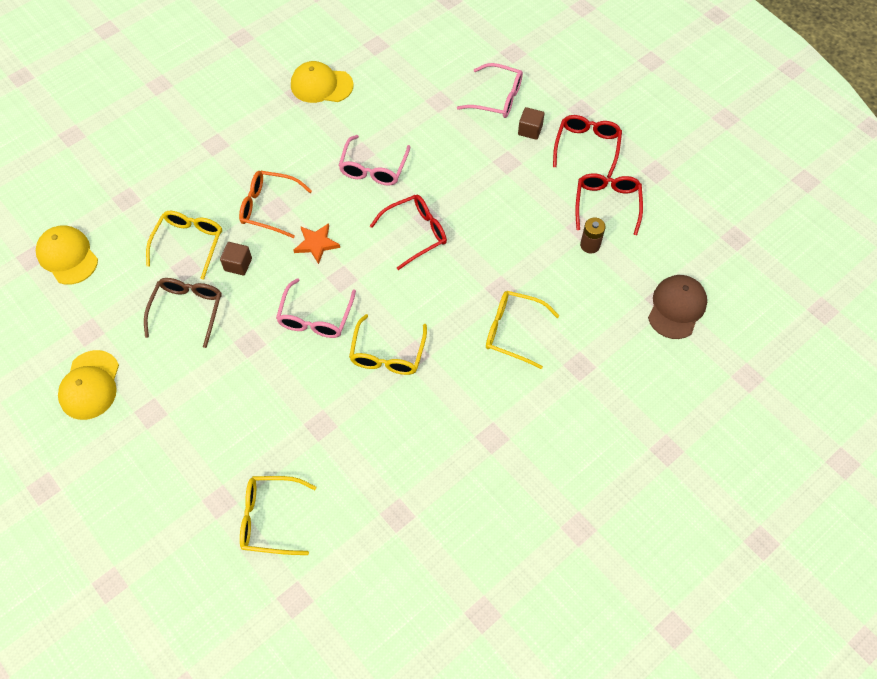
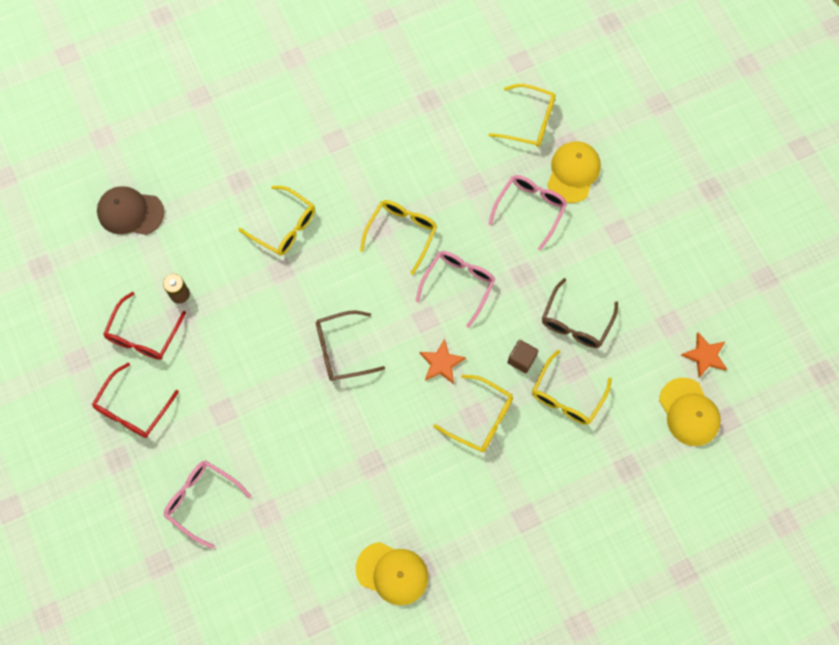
camera: 165 degrees left, 10 degrees up
yellow cap [58,350,119,420] -> yellow cap moved to [547,141,601,203]
orange glasses [239,171,312,238] -> yellow glasses [433,375,513,452]
pink glasses [339,135,410,186] -> pink glasses moved to [489,175,567,251]
red glasses [370,195,447,270] -> brown glasses [316,311,385,381]
brown cube [518,107,545,140] -> none
brown cap [648,275,707,339] -> brown cap turned 60 degrees clockwise [97,186,164,235]
none -> orange star [681,333,727,378]

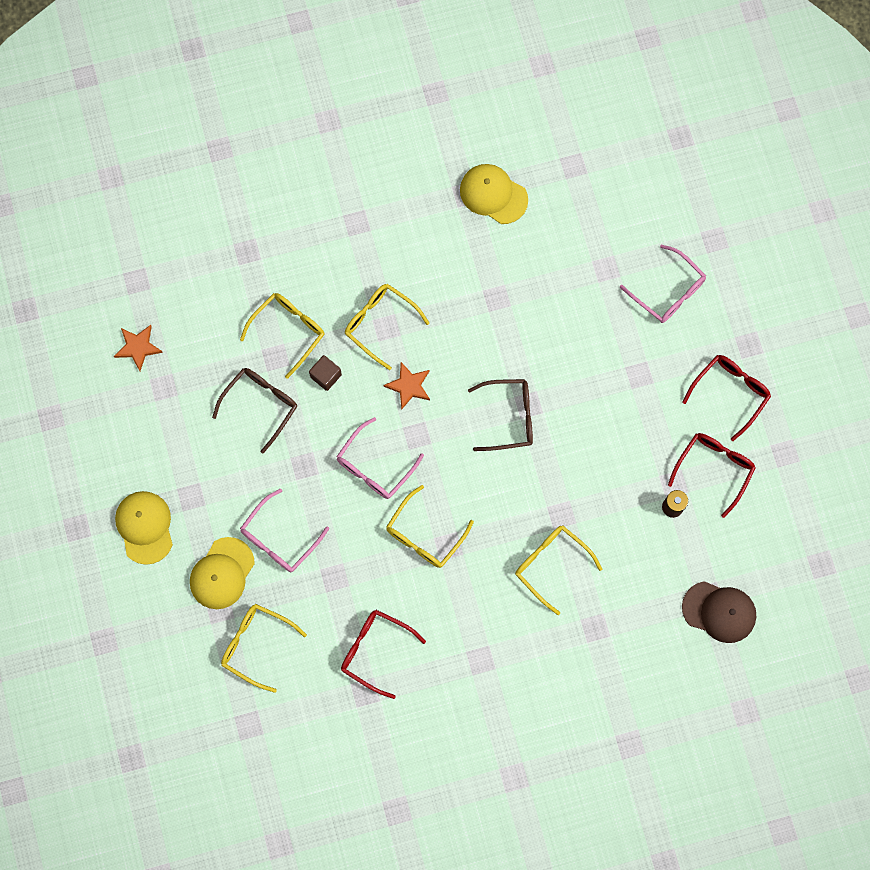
camera: 170 degrees left, 5 degrees up
yellow cap [659,378,721,446] -> yellow cap moved to [115,491,173,565]
none -> red glasses [341,610,426,699]

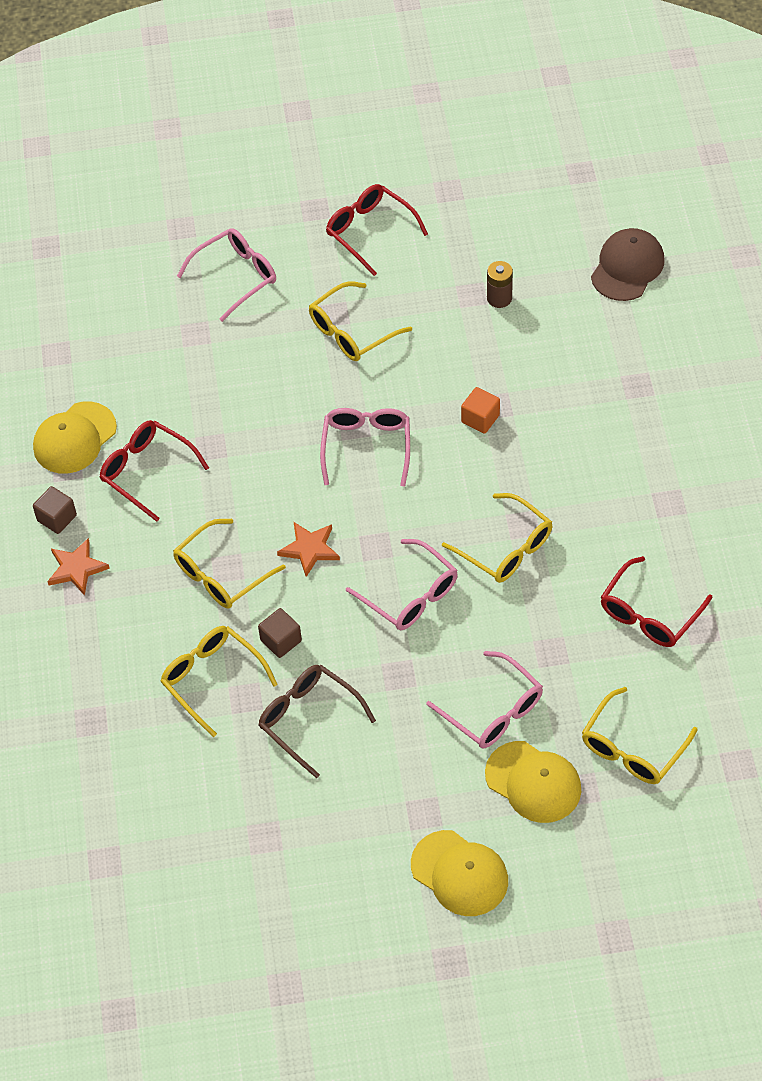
camera: 80 degrees left, 20 degrees down
orange star [114,325,163,371] -> orange star moved to [47,538,110,596]
yellow cap [115,491,173,565] -> yellow cap turned 135 degrees counterclockwise [411,830,508,916]
brown glasses [468,379,533,451] -> pink glasses [320,408,410,486]
yellow glasses [515,526,602,615] -> yellow glasses moved to [309,281,412,361]
red glasses [668,433,756,518] -> red glasses moved to [100,420,209,522]
none -> brown cube [33,486,77,534]
none -> orange cube [461,387,500,434]

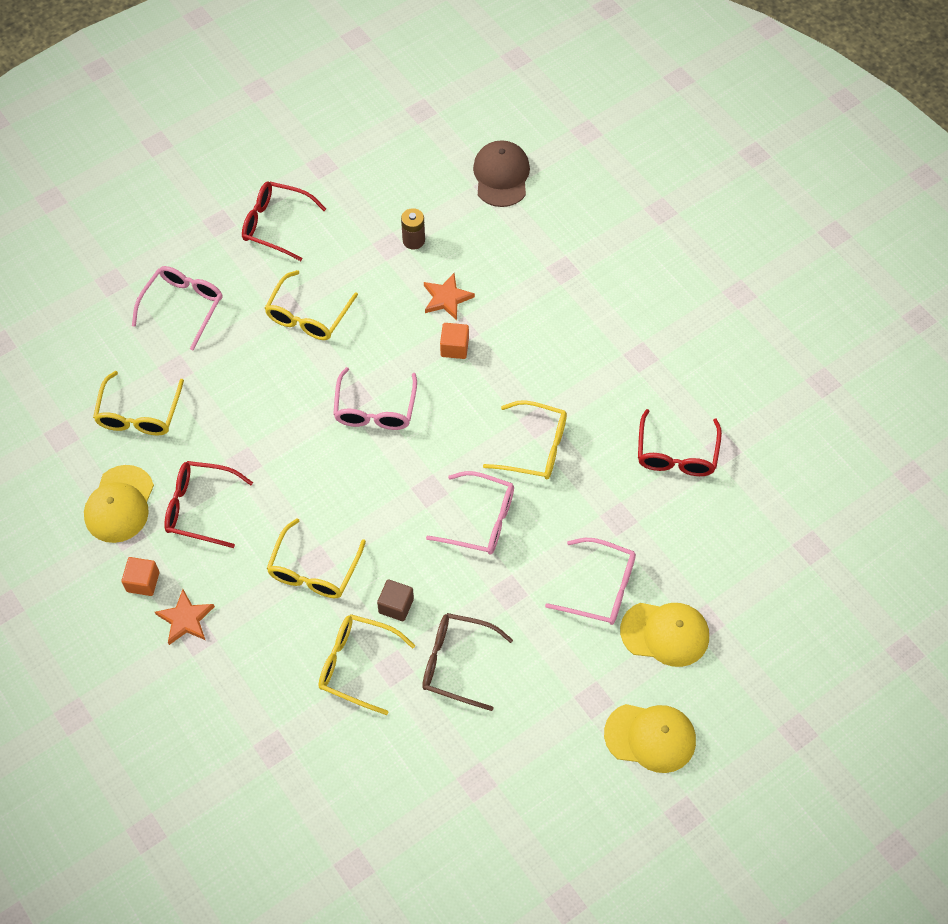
camera: 30 degrees left, 5 degrees up
brown cube [33,486,77,534] -> orange cube [121,557,160,596]
orange star [277,522,340,577] -> orange star moved to [424,273,475,320]
pink glasses [320,408,410,486] -> pink glasses turned 150 degrees counterclockwise [333,367,417,430]
yellow glasses [582,687,698,784] -> yellow glasses moved to [93,371,184,435]

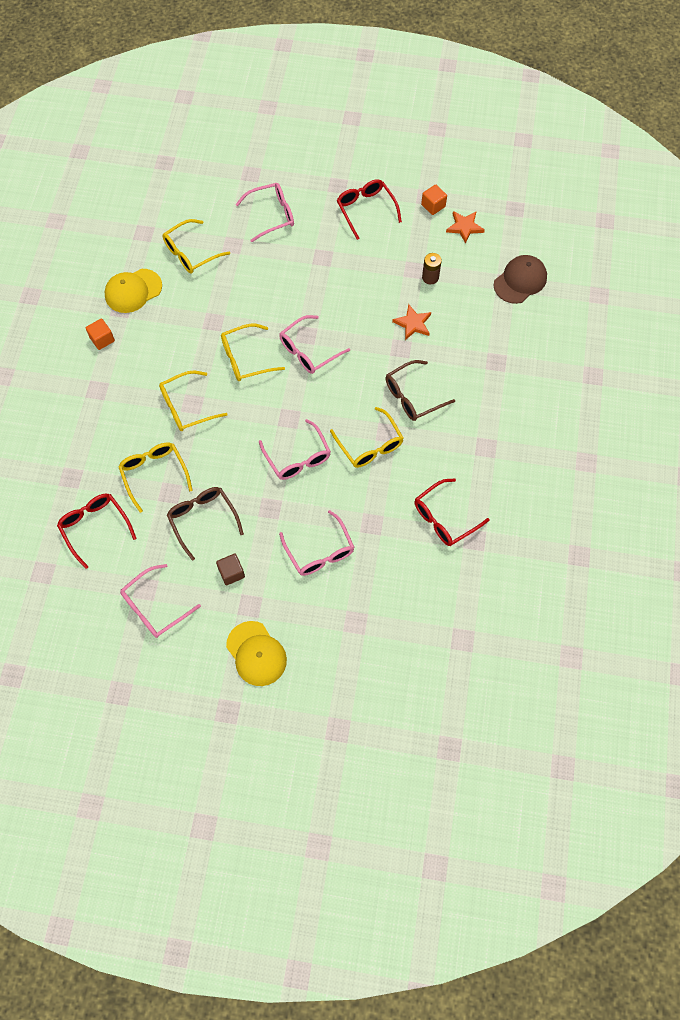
camera: 45 degrees right, 5 degrees up
orange star [155,589,215,645] -> orange star moved to [446,211,485,244]
red glasses [164,461,253,548] -> red glasses moved to [57,493,137,569]
yellow glasses [265,270,358,340] -> yellow glasses moved to [221,324,285,381]
brown cube [377,579,414,621] -> brown cube moved to [216,554,245,585]
orange cube [440,323,469,359] -> orange cube moved to [421,185,447,215]
yellow cap [620,603,709,667] -> none
none -> pink glasses [120,564,201,638]
none -> brown glasses [385,360,455,421]

